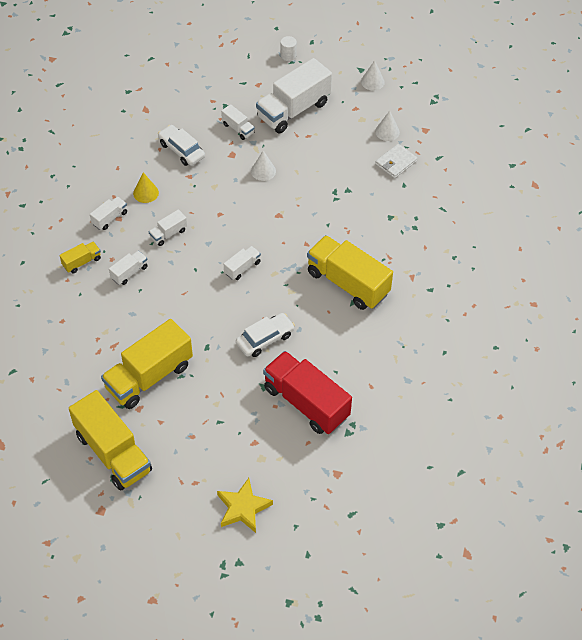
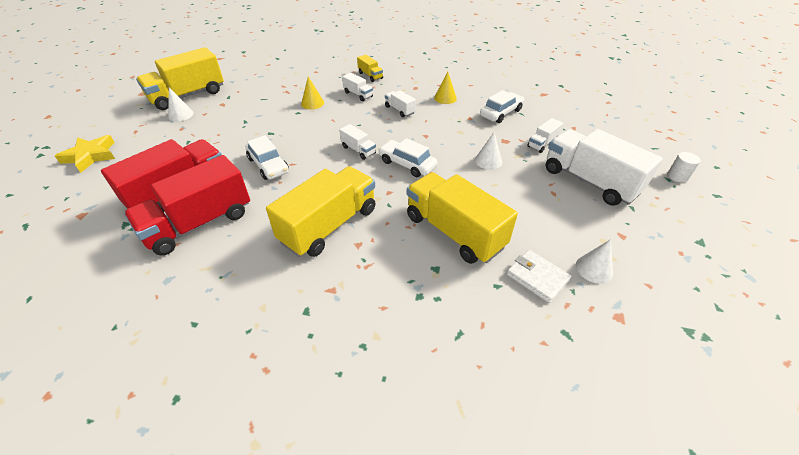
camera: 90 degrees right, 10 degrees down
white truck [90,197,127,230] -> none
yellow truck [101,319,193,409] -> yellow truck moved to [407,172,518,264]
white cone [361,60,385,91] -> white cone moved to [168,88,194,121]
none -> red truck [124,155,250,256]
none -> yellow cone [301,76,324,109]
none -> white car [378,138,437,177]

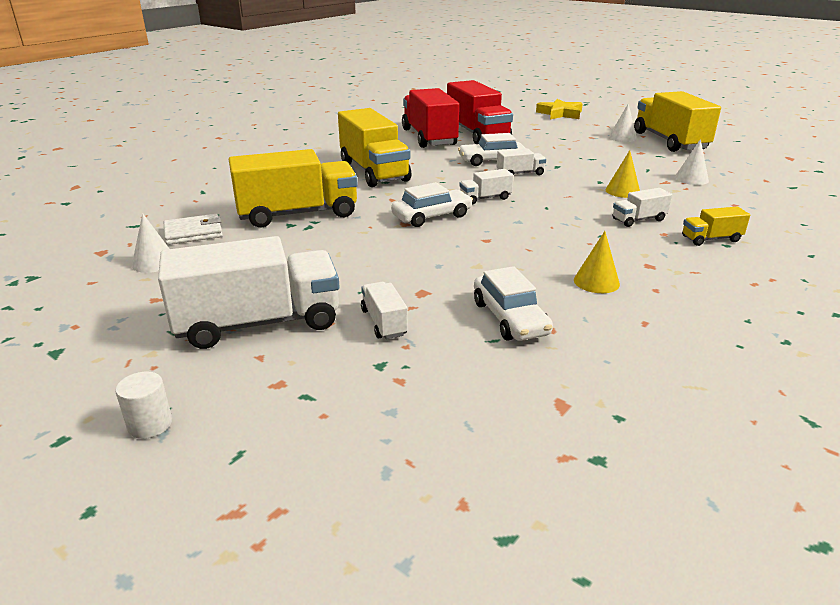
camera: 115 degrees right, 15 degrees down
white truck [385,90,416,117] -> white truck moved to [497,148,546,175]
white cone [475,132,502,170] -> white cone moved to [674,139,709,185]

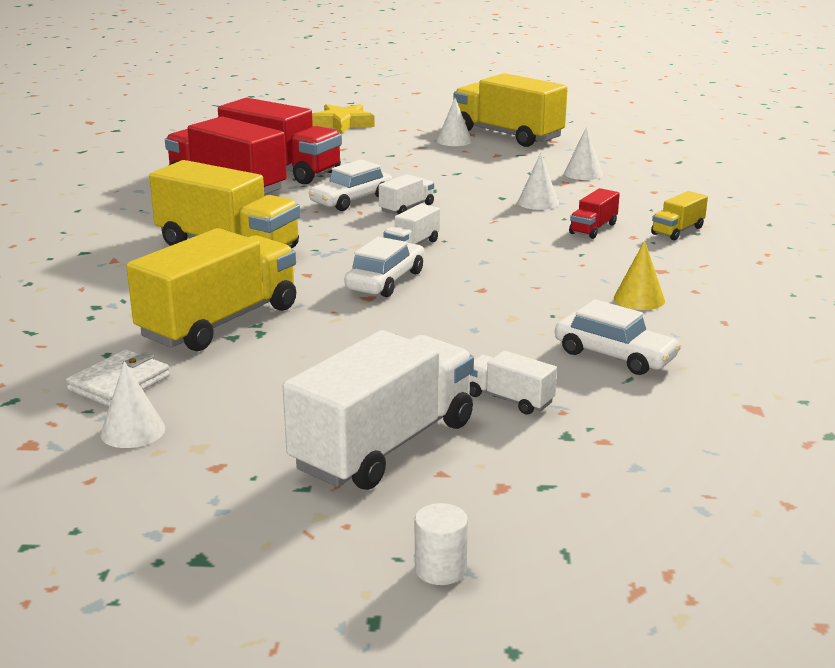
camera: 35 degrees left, 5 degrees down
yellow cone [605,150,640,198] -> white cone [518,153,559,210]
white truck [612,188,672,227] -> red truck [569,188,620,239]

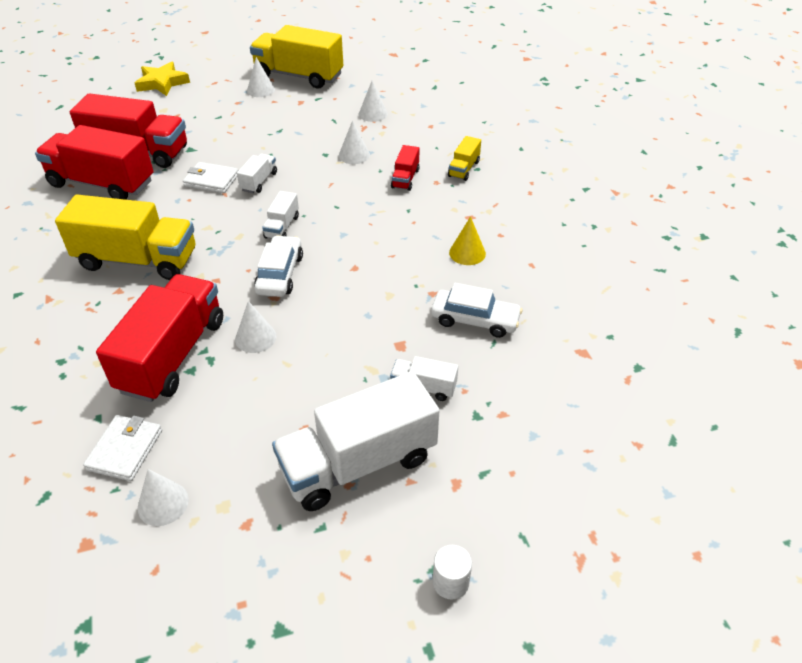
camera: 20 degrees left, 20 degrees up
yellow truck [126,228,296,351] -> red truck [96,274,223,402]
white truck [283,330,474,490] -> white truck turned 135 degrees counterclockwise [272,371,440,511]
white car [308,160,392,211] -> white wallet [183,162,239,193]
none -> white cone [235,301,276,353]

